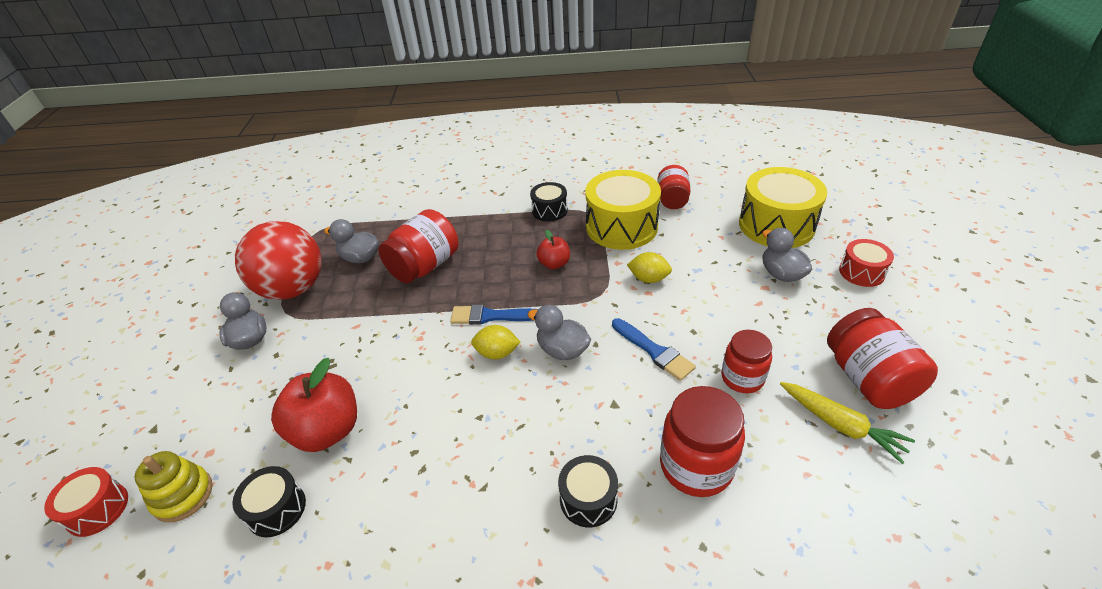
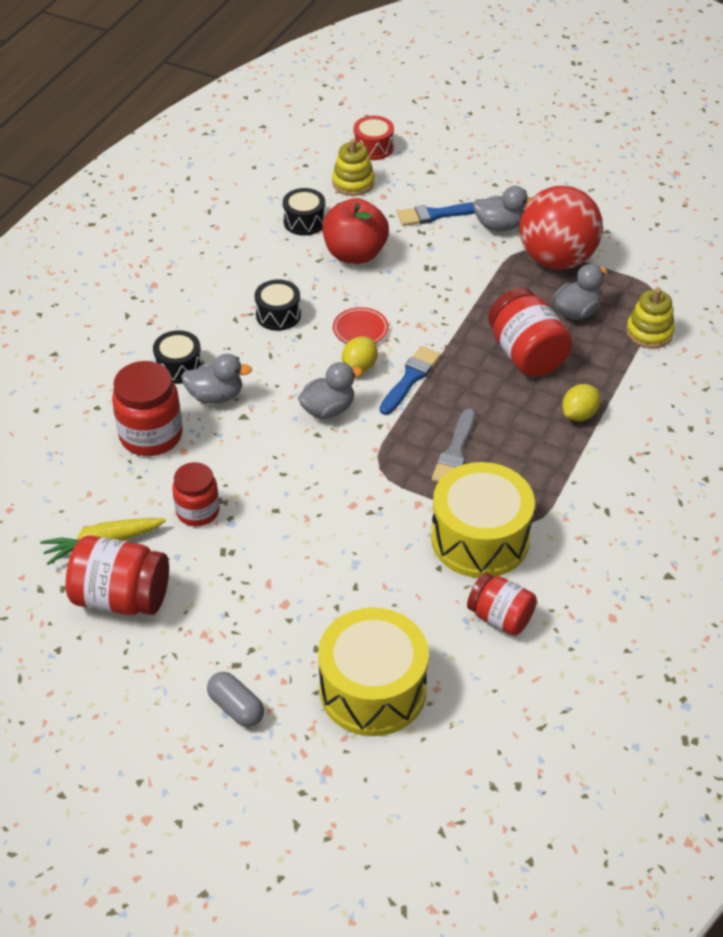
camera: 115 degrees right, 5 degrees up
black drum [530,182,568,222] -> black drum moved to [255,279,301,331]
red apple [536,230,570,269] -> grey brush [432,408,475,482]
blue brush [612,318,696,381] -> blue brush moved to [397,202,475,226]
yellow lemon [627,252,672,283] -> yellow lemon moved to [562,384,601,421]
grey duck [762,228,812,282] -> grey duck moved to [181,354,252,404]
red drum [839,239,894,287] -> grey capsule [207,672,264,727]
none -> red plate [333,307,389,344]
none -> yellow stacking toy [626,288,675,349]

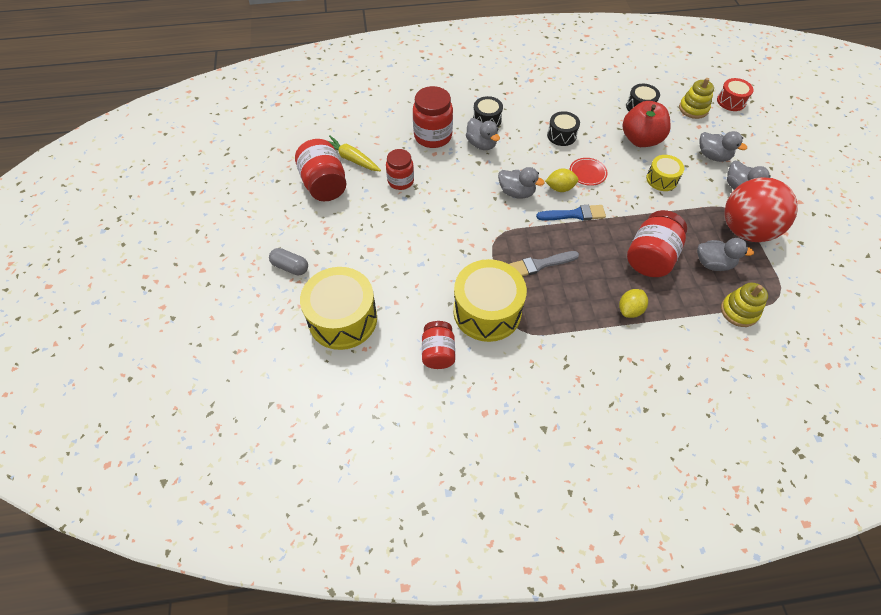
camera: 55 degrees right, 10 degrees up
grey capsule [207,672,264,727] -> grey capsule turned 75 degrees counterclockwise [269,248,308,275]
blue brush [397,202,475,226] -> grey duck [699,131,747,162]
yellow lemon [562,384,601,421] -> yellow lemon turned 60 degrees counterclockwise [619,289,648,318]
none -> yellow drum [646,155,684,191]

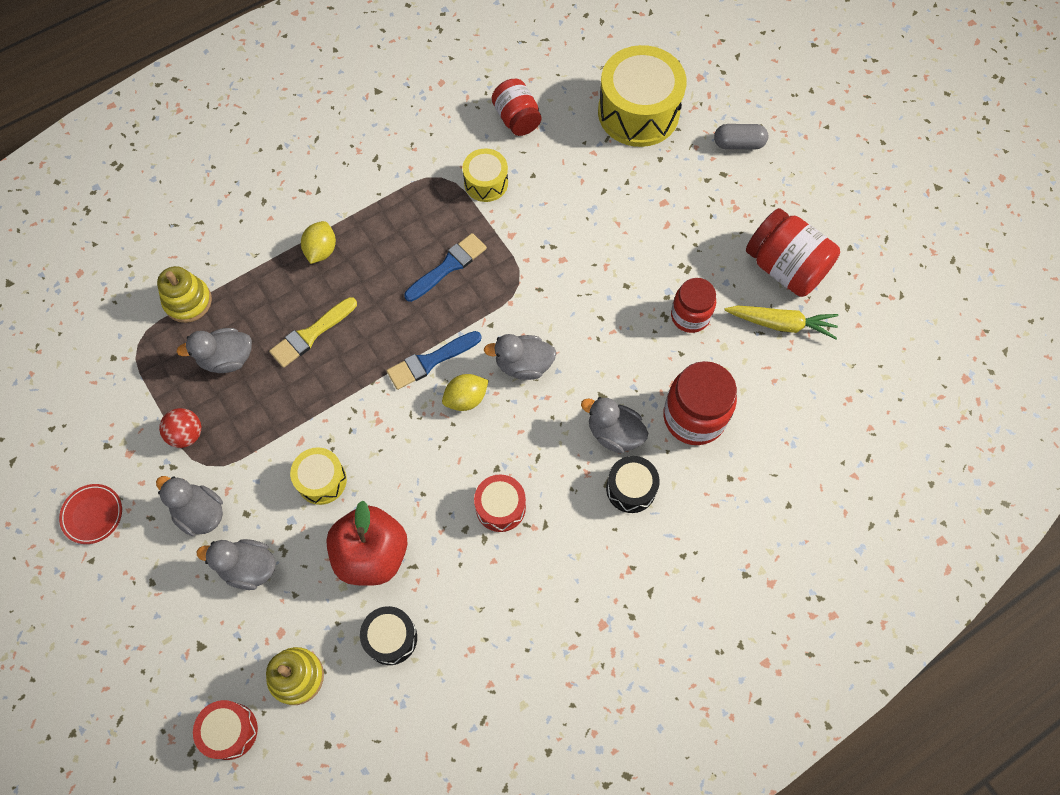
camera: 155 degrees right, 10 degrees up
yellow drum [453,259,527,342] -> yellow drum [462,148,508,202], size x0.52
grey brush [509,251,579,276] -> blue brush [404,233,487,302]
black drum [547,111,580,146] -> red drum [474,474,526,532]
red plate [570,158,608,186] -> red plate moved to [59,484,122,544]
red jar [627,210,687,277] -> yellow brush [269,297,357,368]
red ball [725,177,798,242] -> red ball [159,408,201,448], size x0.43

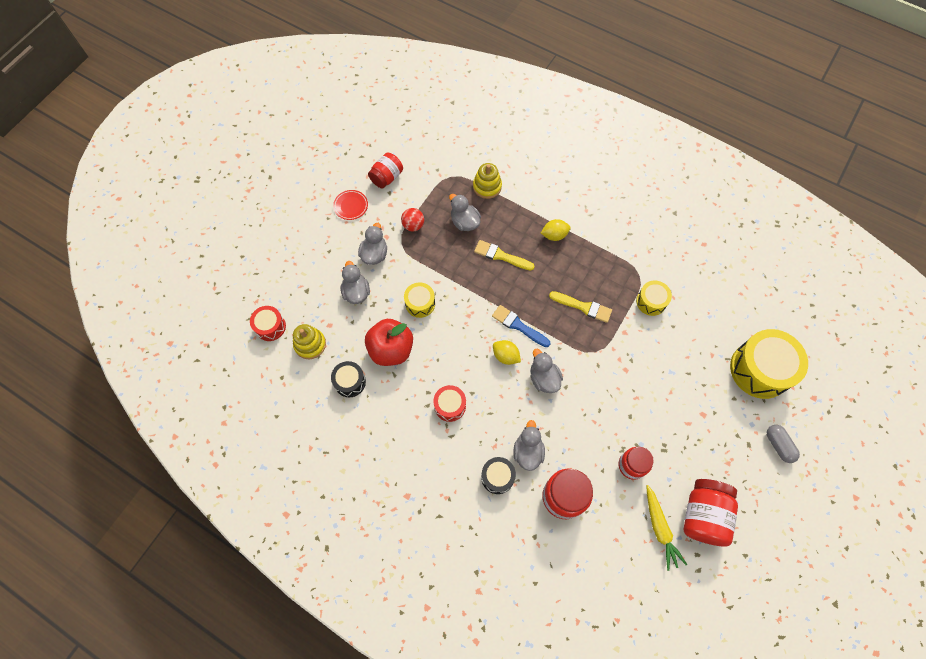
camera: 65 degrees right, 0 degrees up
blue brush [404,233,487,302] -> yellow brush [549,291,612,323]
red jar [492,79,541,136] -> red jar moved to [368,153,403,188]

